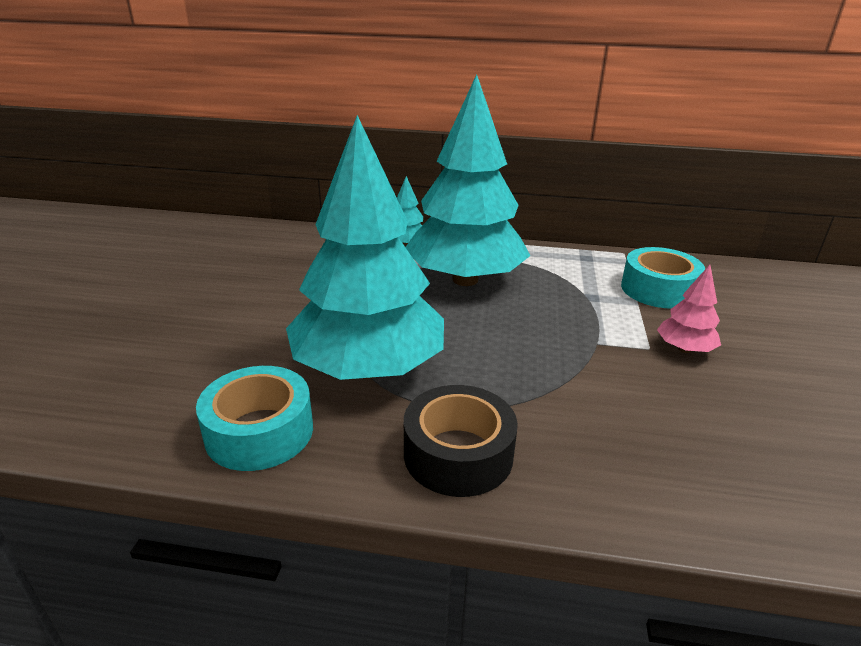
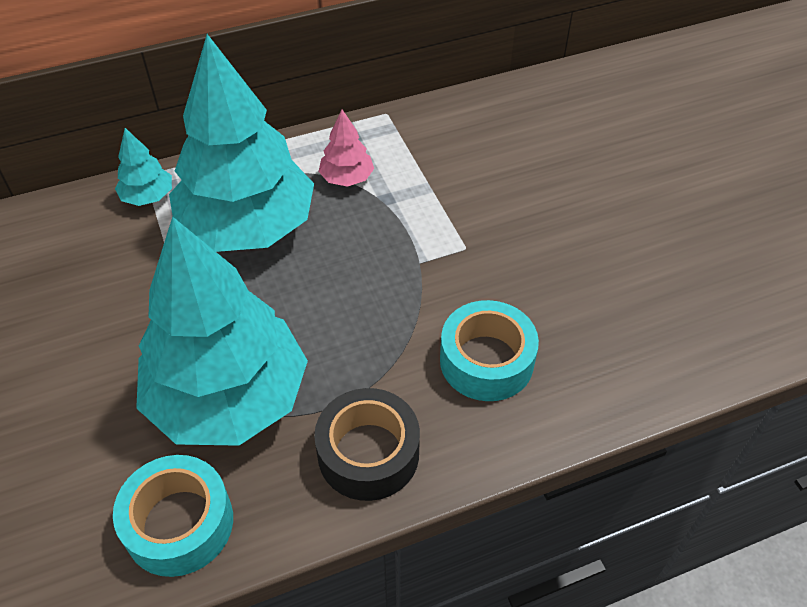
camera: 30 degrees left, 20 degrees up
turquoise tape [621,247,705,309] -> turquoise tape moved to [440,300,539,401]
pink tree [657,265,721,353] -> pink tree moved to [318,109,374,187]

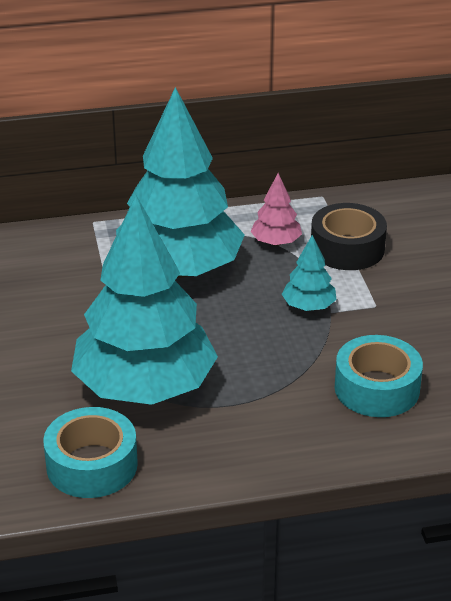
camera: 10 degrees right, 15 degrees down
turquoise tree [115,128,172,206] -> turquoise tree moved to [282,235,337,311]
black tape [314,388,420,501] -> black tape moved to [311,203,387,270]

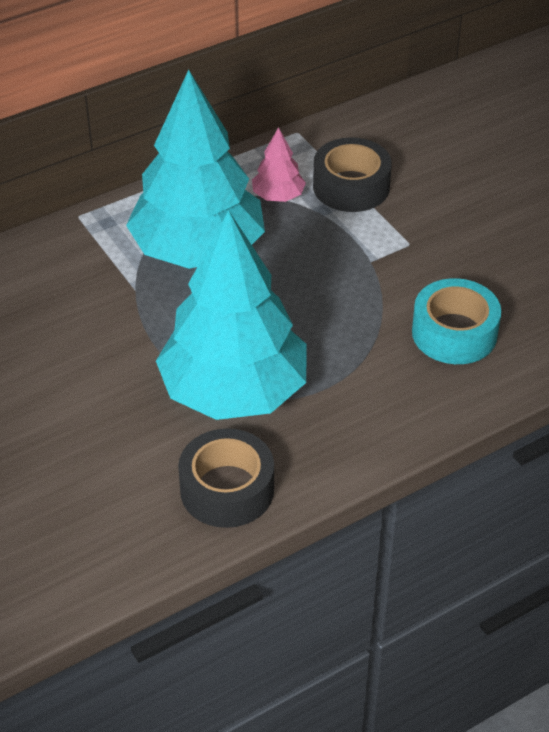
camera: 20 degrees left, 10 degrees up
turquoise tape [43,407,138,498] -> black tape [178,429,274,528]
turquoise tree [282,235,337,311] -> none

